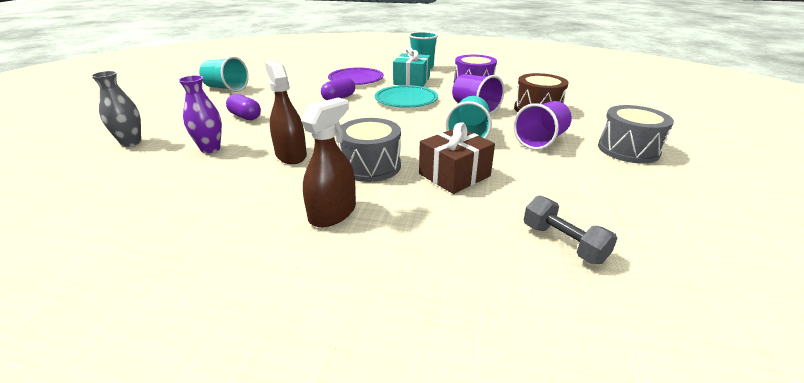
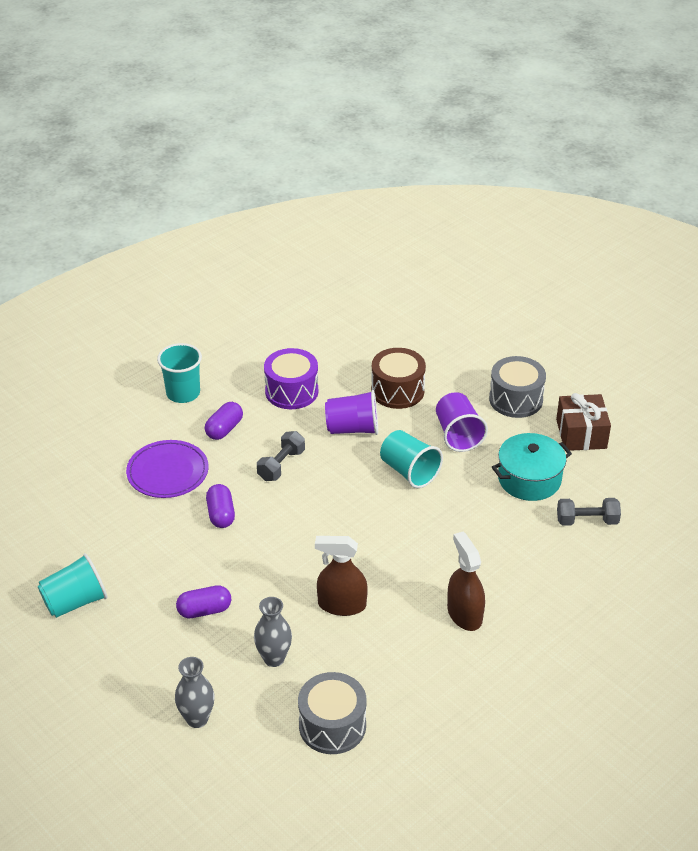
camera: 55 degrees left, 10 degrees up
purple vase [179,75,222,153] -> grey vase [254,597,292,667]
grey drum [338,118,401,182] -> grey drum moved to [298,672,367,754]
turquoise plate [375,85,438,108] -> grey dumbbell [257,431,305,481]
turquoise gift [393,47,431,87] -> purple capsule [205,402,243,440]
brown gift [419,122,495,194] -> brown gift moved to [556,393,611,451]
none -> turquoise pot [492,433,572,501]

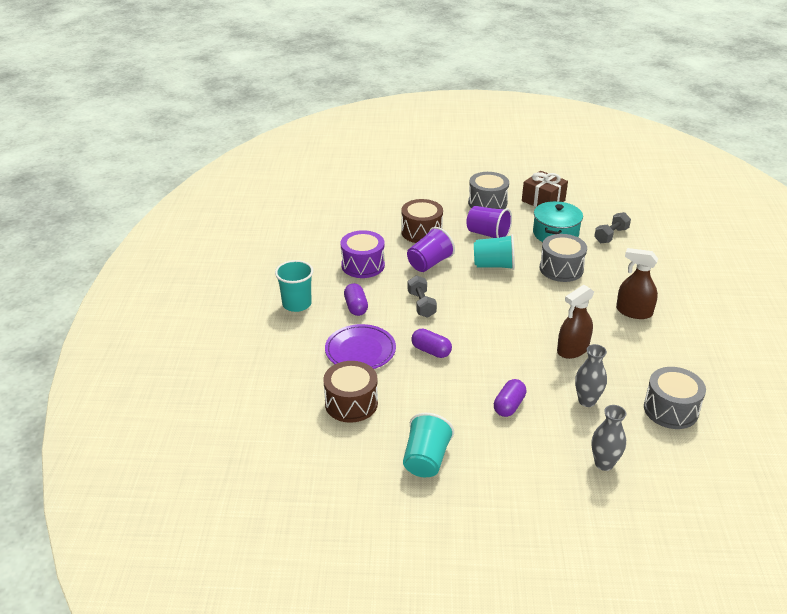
camera: 45 degrees left, 5 degrees down
none -> brown drum [323,361,378,423]
none -> grey drum [540,234,587,282]

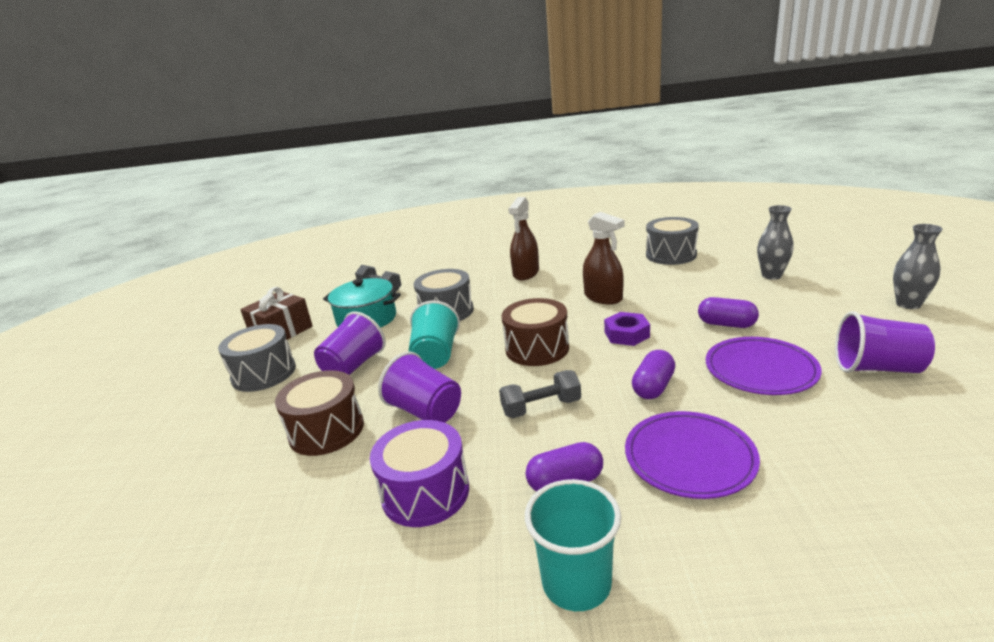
camera: 90 degrees left, 10 degrees down
brown drum [323,361,378,423] -> brown drum moved to [502,298,569,366]
turquoise cup [403,413,454,477] -> purple cup [835,311,935,373]
grey vase [575,344,607,407] -> grey vase moved to [893,224,943,309]
none -> purple nut [604,312,650,346]
none -> purple plate [706,337,822,395]

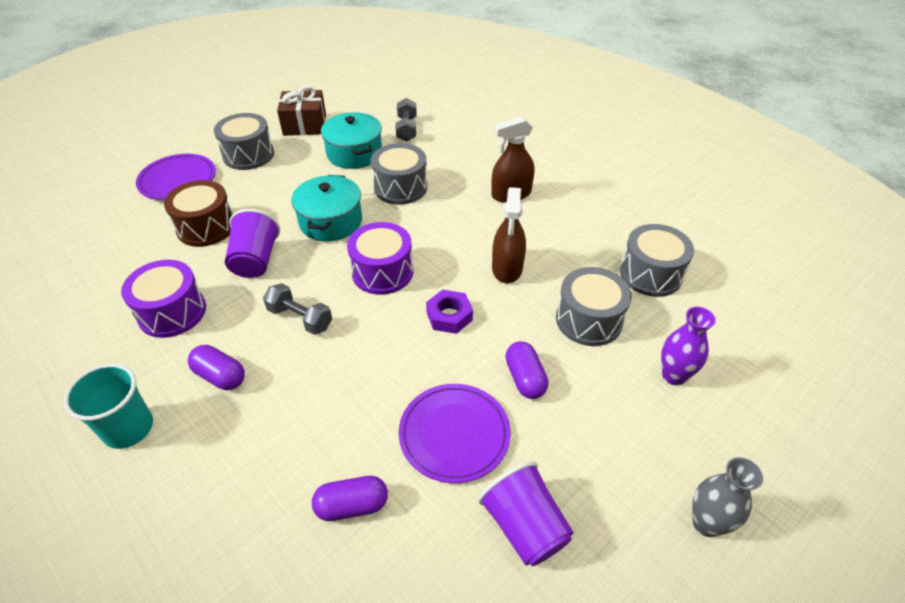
camera: 45 degrees right, 20 degrees up
purple cup [314,311,386,375] -> none
turquoise cup [409,300,460,369] -> turquoise pot [291,175,362,242]
brown drum [502,298,569,366] -> purple drum [347,222,413,295]
purple plate [625,411,760,499] -> purple plate moved to [136,154,216,200]
purple capsule [632,350,675,399] -> purple capsule moved to [312,476,388,521]
grey vase [757,205,794,280] -> purple vase [661,307,716,385]
none -> grey drum [556,267,632,346]

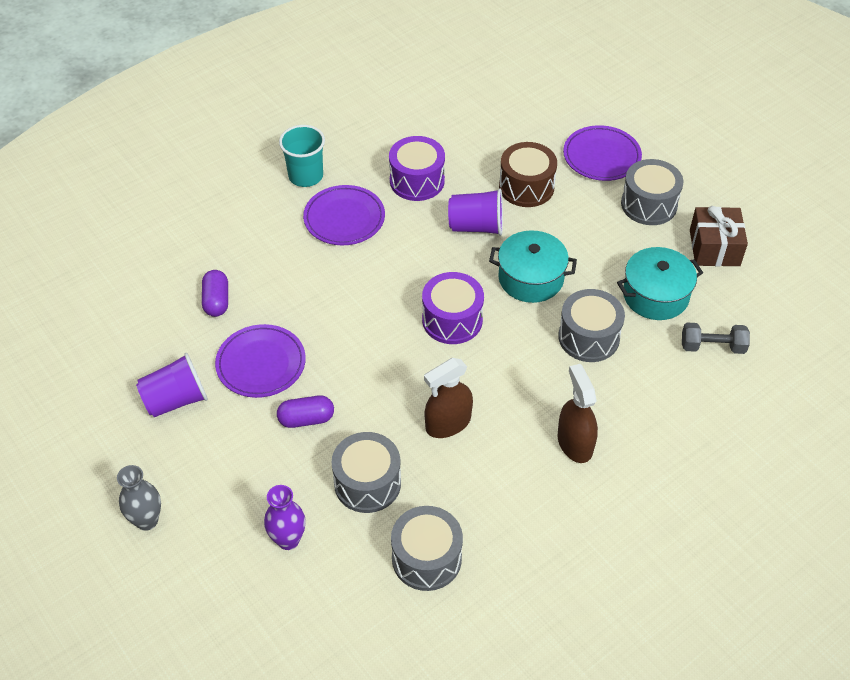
camera: 95 degrees right, 5 degrees up
purple capsule [188,345,245,390] -> purple plate [303,185,385,245]
grey dumbbell [263,283,332,335] -> none
purple nut [426,290,473,334] -> none
brown spray bottle [492,187,526,283] -> brown spray bottle turned 45 degrees counterclockwise [424,358,473,438]

